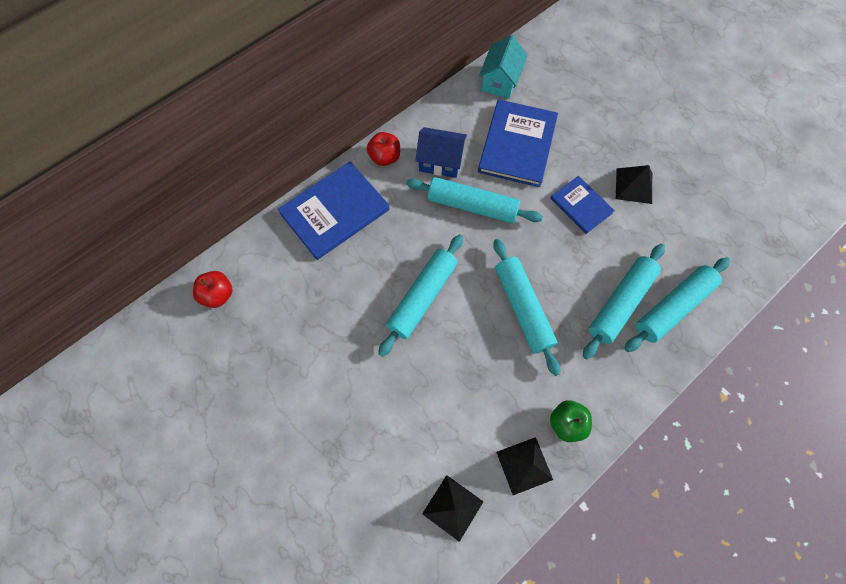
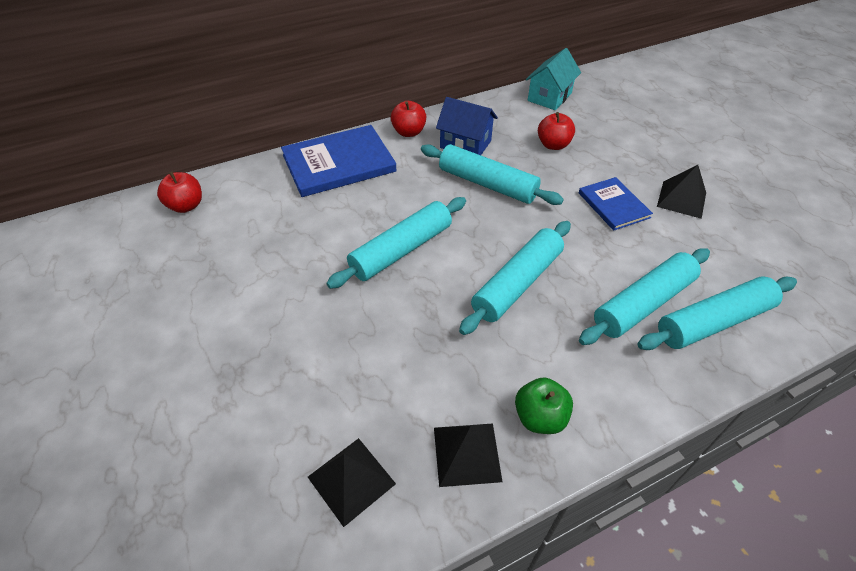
camera: 15 degrees right, 20 degrees down
blue book [478,99,558,187] -> red apple [538,112,575,150]
turquoise rolling pin [493,239,561,376] -> turquoise rolling pin turned 45 degrees clockwise [459,221,571,335]

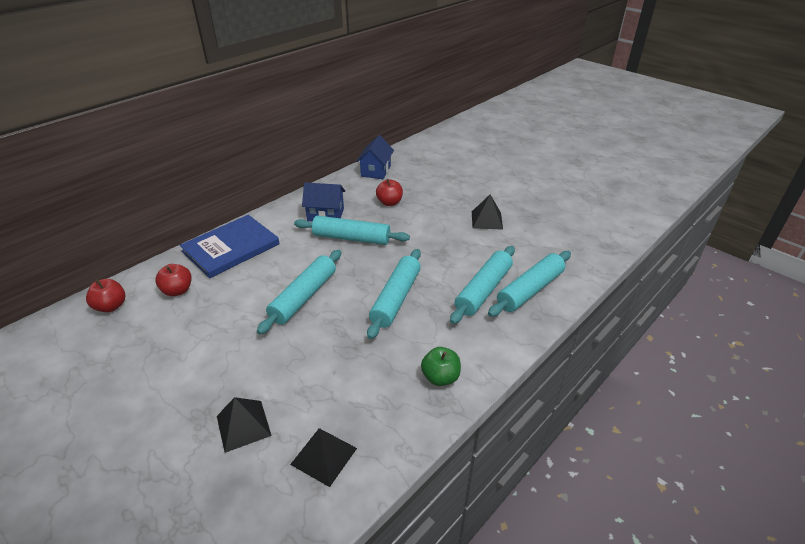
camera: 20 degrees left, 10 degrees down
red apple [391,101,426,137] -> red apple moved to [155,264,192,296]
black pyramid [434,423,503,487] -> black pyramid moved to [217,397,272,453]
turquoise house [526,48,581,110] -> blue house [356,135,394,179]
blue book [579,177,653,231] -> none

